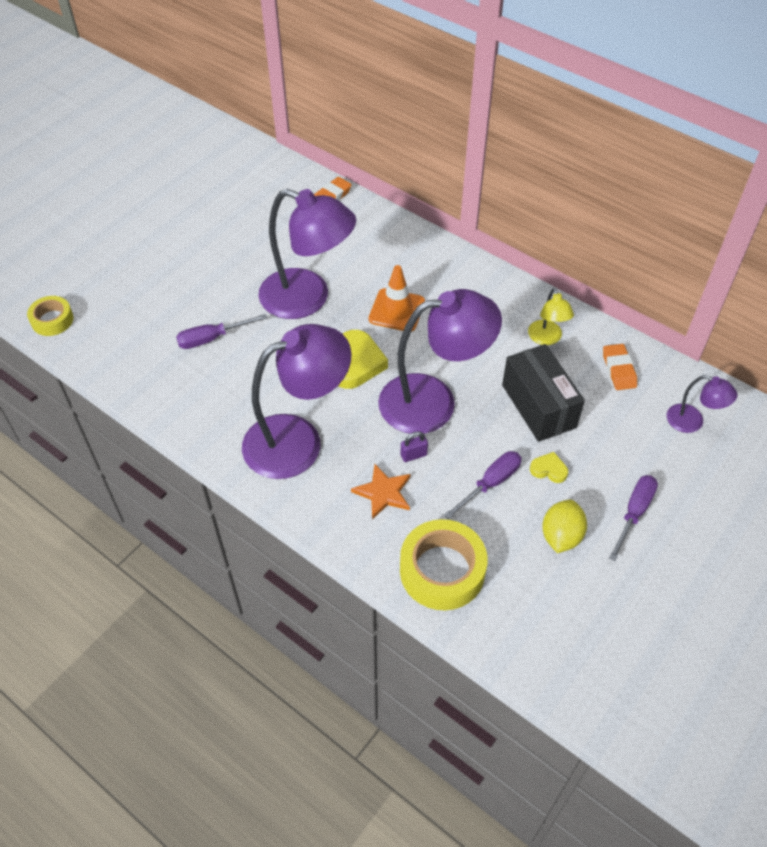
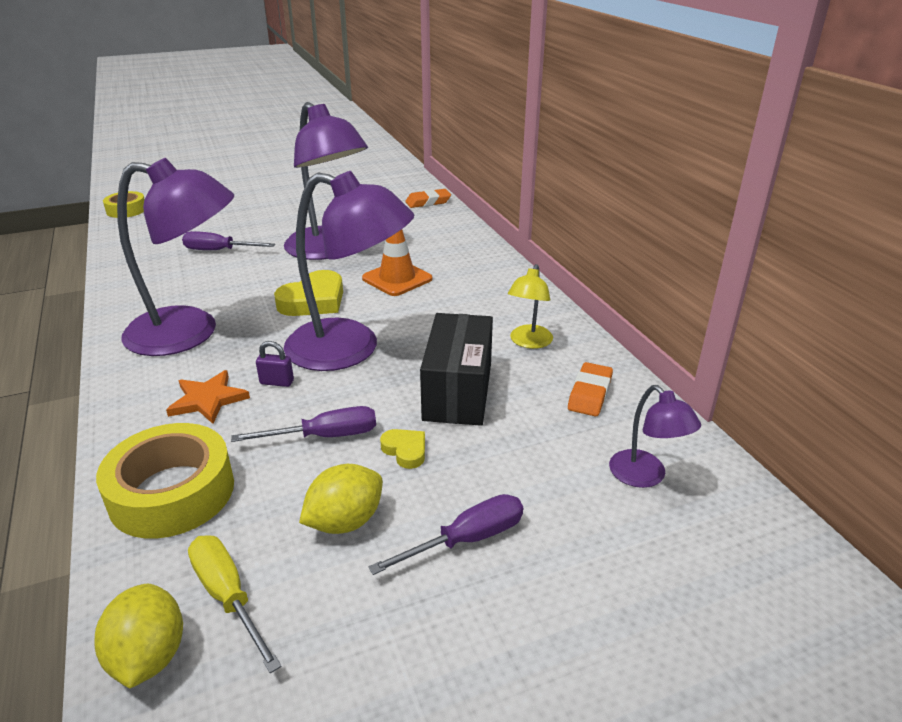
camera: 30 degrees right, 20 degrees down
none -> yellow lemon [94,584,183,689]
none -> yellow screwdriver [188,535,282,673]

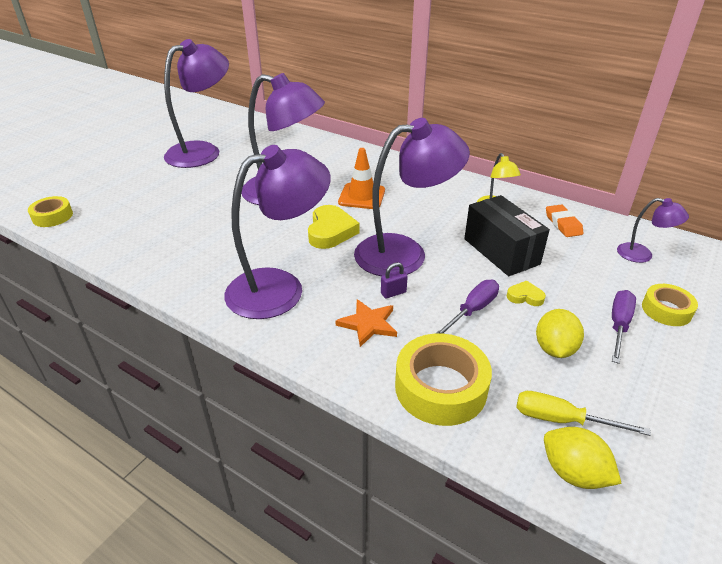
camera: 35 degrees left, 5 degrees up
purple screwdriver [182,231,275,250] -> none
orange eraser [405,189,451,208] -> none
none -> purple lamp [164,39,229,168]
none -> yellow tape [642,284,698,326]

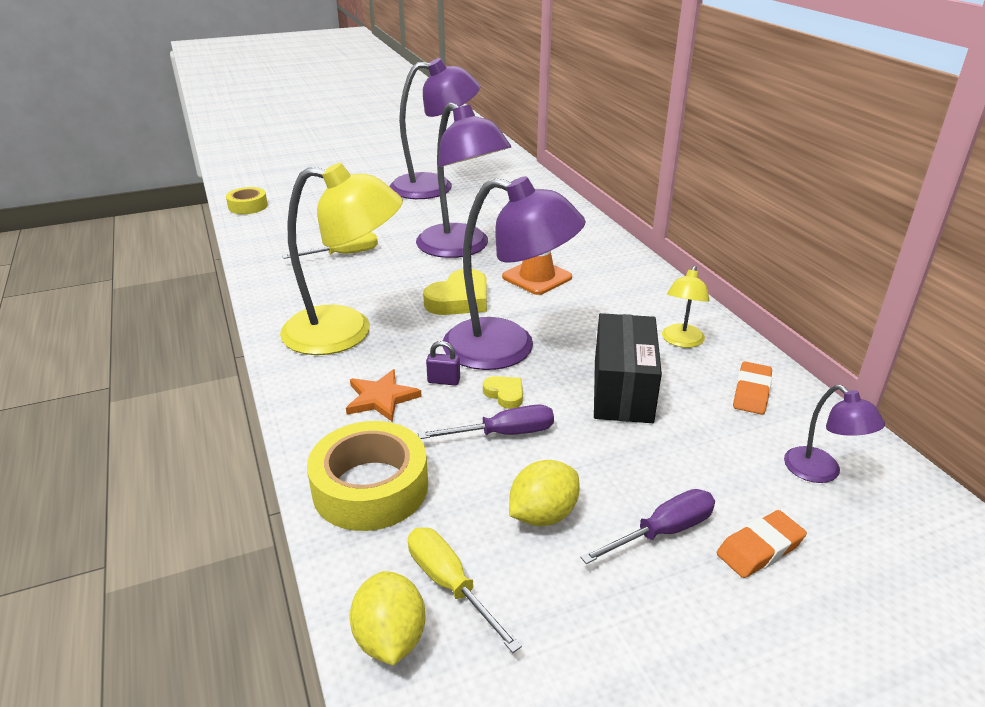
camera: 35 degrees right, 5 degrees down
purple lamp [224,145,330,319] -> yellow lamp [280,163,403,355]
yellow heart [507,280,546,306] -> yellow heart moved to [483,376,523,409]
yellow tape [642,284,698,326] -> orange eraser [717,510,807,578]
none -> yellow screwdriver [282,232,378,259]

